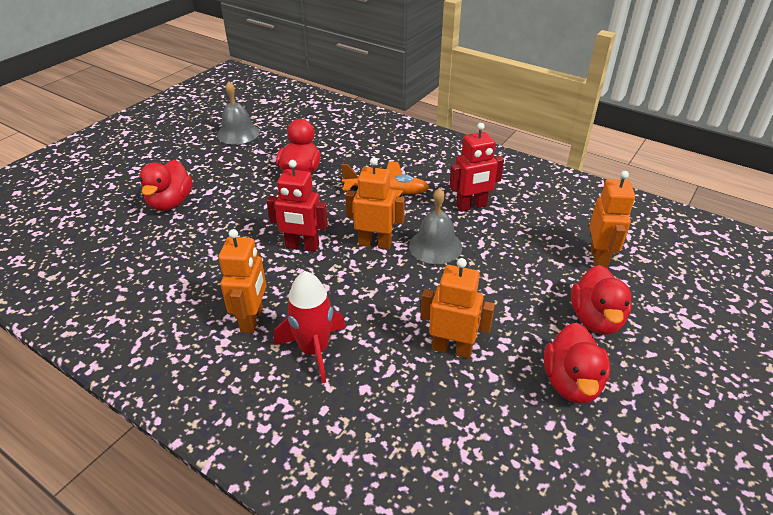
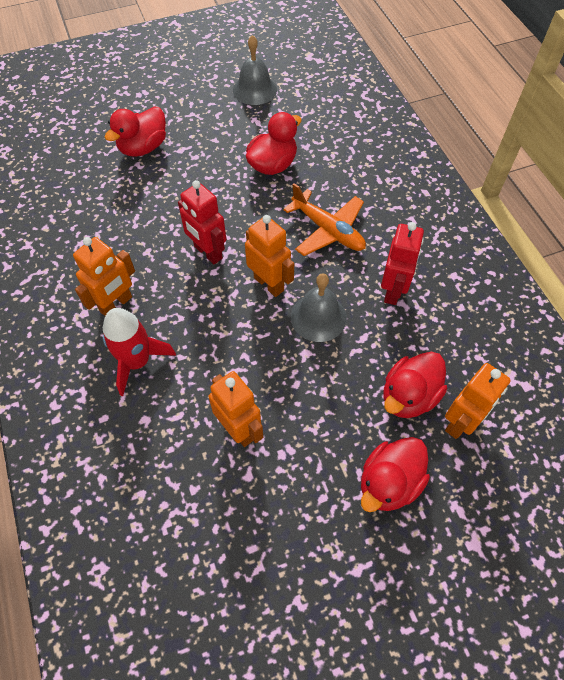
camera: 35 degrees right, 20 degrees up
red robot [449,123,504,212] -> red robot turned 90 degrees counterclockwise [381,222,424,305]
red duck [544,322,610,404] -> red duck moved to [383,352,447,418]

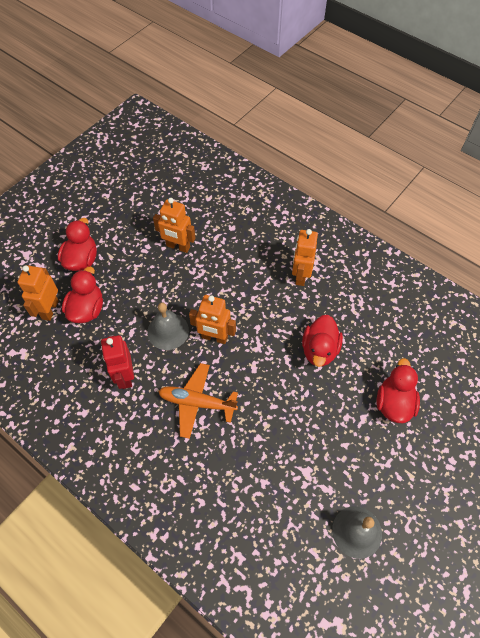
camera: 150 degrees right, 0 degrees up
red rocket [103,308,176,396] -> none
red robot [178,180,226,264] -> none
red duck [246,112,302,175] -> red duck moved to [302,315,343,367]

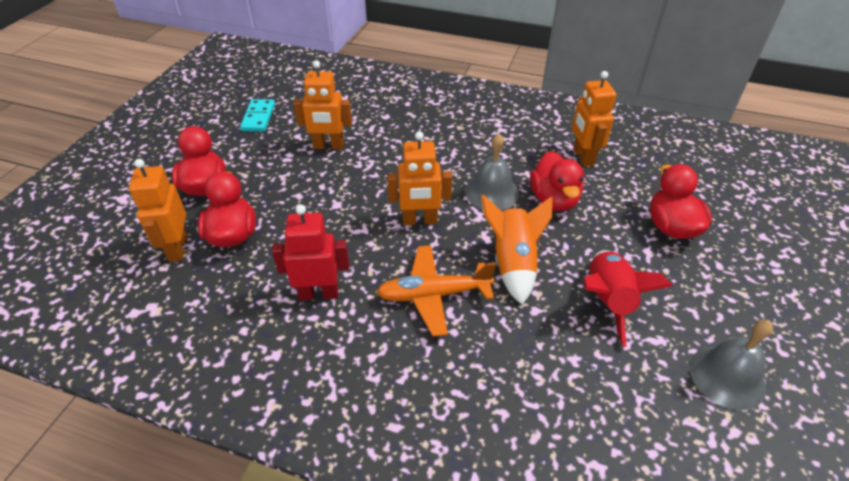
camera: 20 degrees left, 15 degrees down
red robot [101,335,134,389] -> red robot turned 120 degrees clockwise [272,205,349,300]
grey bell [147,302,189,350] -> grey bell moved to [465,133,519,210]
orange robot [292,229,318,286] -> orange robot moved to [572,71,616,167]
none -> turquoise domino [240,99,275,132]
none -> orange rocket [481,194,553,305]
none -> red rocket [583,250,673,347]

